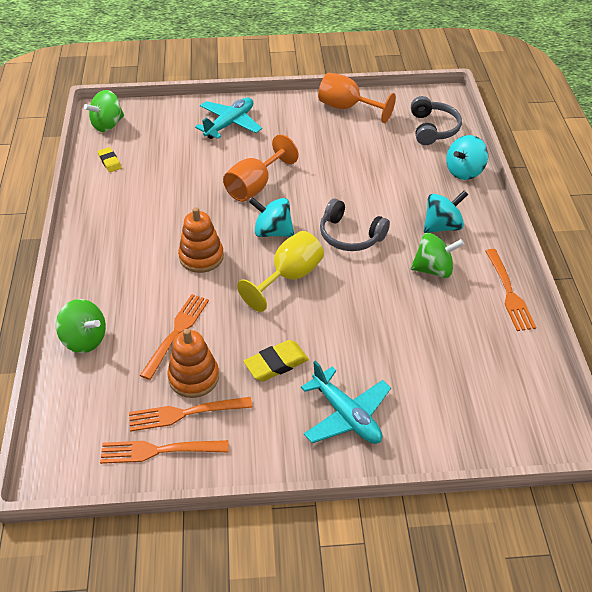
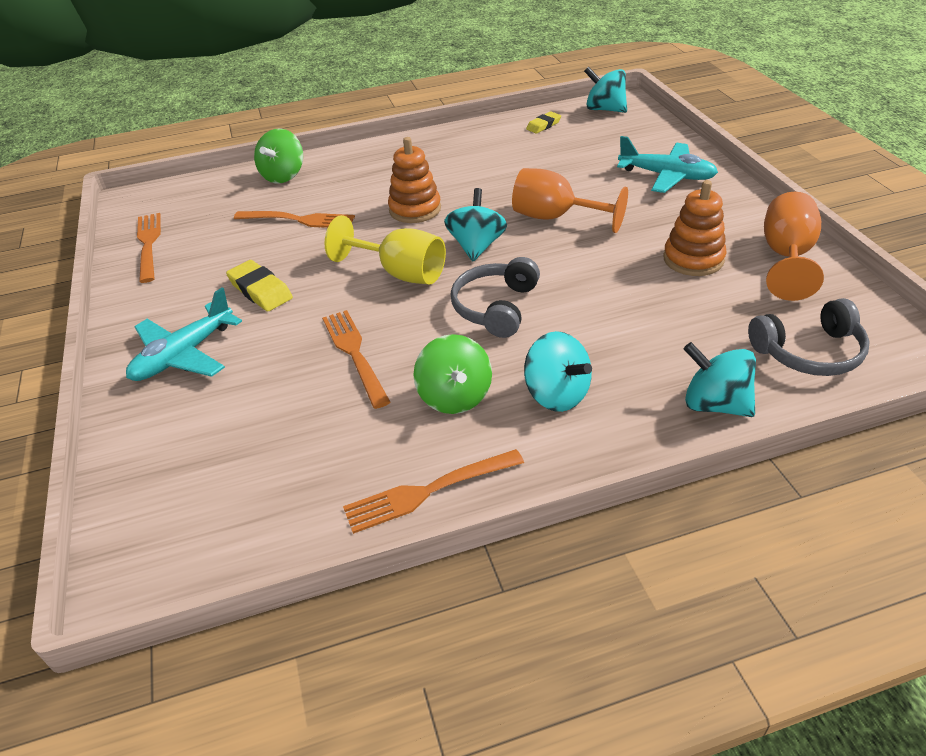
camera: 80 degrees right, 5 degrees down
green spinning top [84,90,124,132] -> turquoise spinning top [584,66,627,113]
orange fork [129,397,252,432] -> orange fork moved to [322,310,390,409]
orange stacking toy [167,329,219,398] -> orange stacking toy moved to [663,180,727,276]

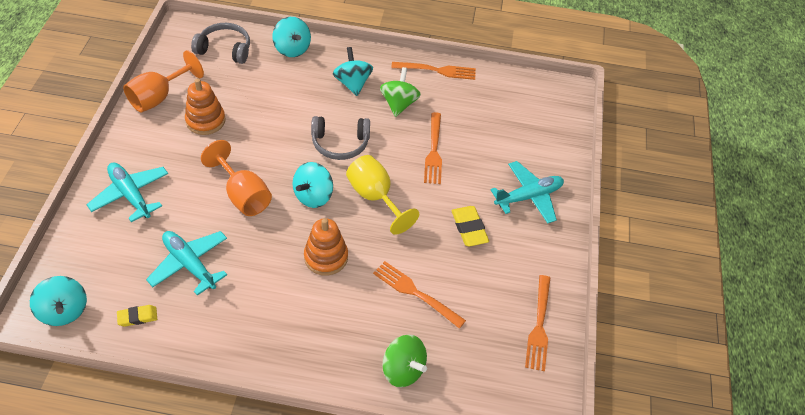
camera: 160 degrees left, 10 degrees up
green spinning top [254,129,303,183] -> green spinning top turned 90 degrees clockwise [382,335,427,387]
grey headphones [451,257,540,338] -> grey headphones turned 45 degrees clockwise [311,116,370,160]
none -> turquoise plane [146,231,227,295]

